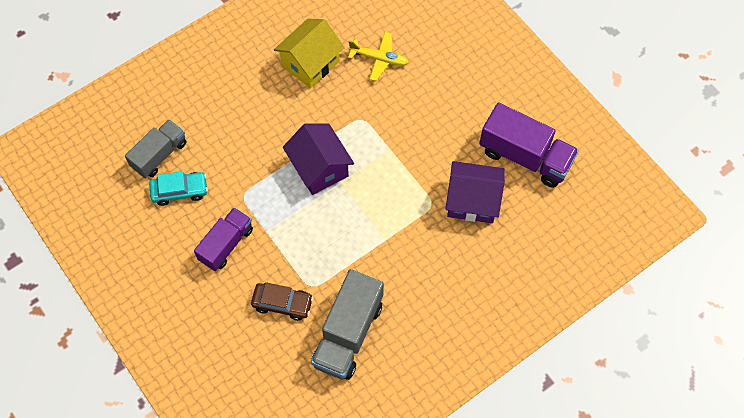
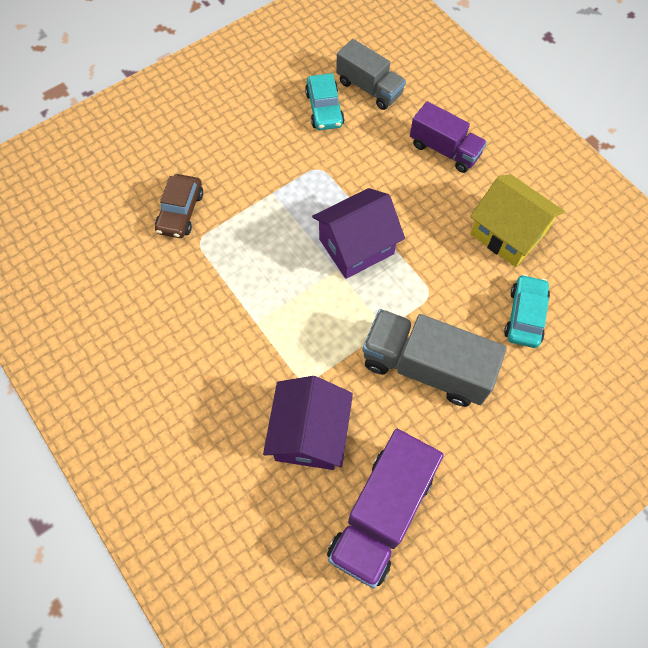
camera: 90 degrees right, 0 degrees up
purple truck [194,208,253,271] -> purple truck moved to [410,101,487,173]
grey truck [311,269,384,380] -> grey truck moved to [362,309,507,407]
yellow plane [348,32,409,81] -> turquoise car [504,274,550,348]

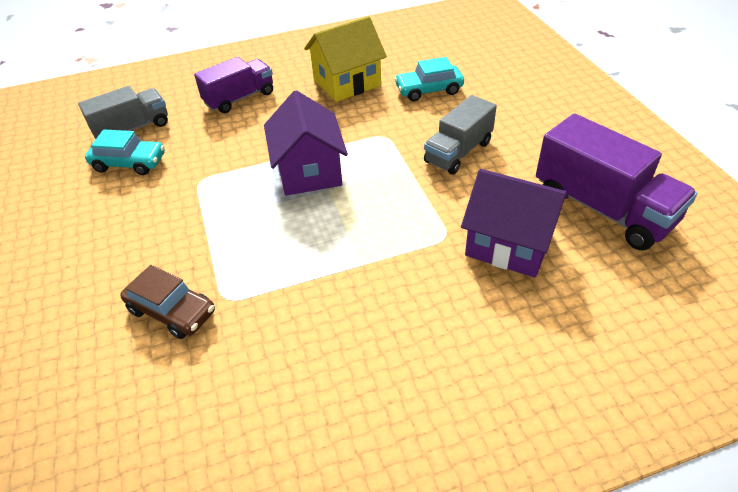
camera: 70 degrees left, 20 degrees down
grey truck [362,309,507,407] -> grey truck [424,95,497,174], size x0.66
turquoise car [504,274,550,348] -> turquoise car turned 45 degrees counterclockwise [394,57,464,101]

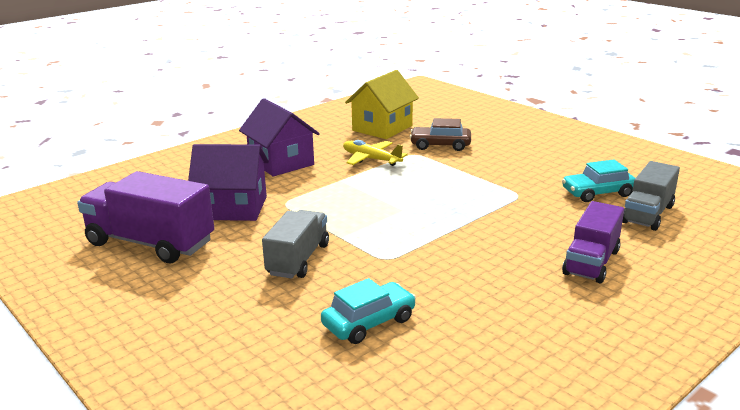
camera: 155 degrees right, 20 degrees down
purple house [264,90,348,196] -> purple house moved to [239,98,320,176]
yellow house [304,16,387,102] -> yellow house moved to [345,70,419,139]
none -> yellow plane [343,140,408,166]

